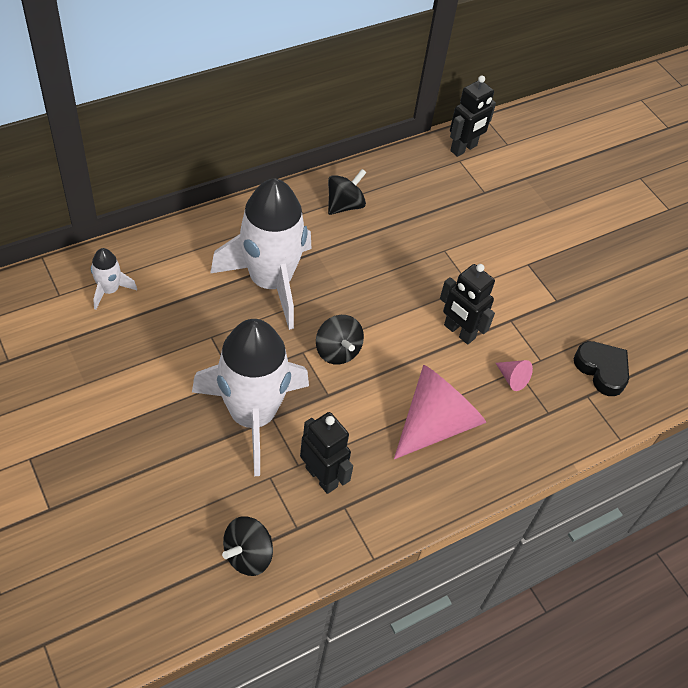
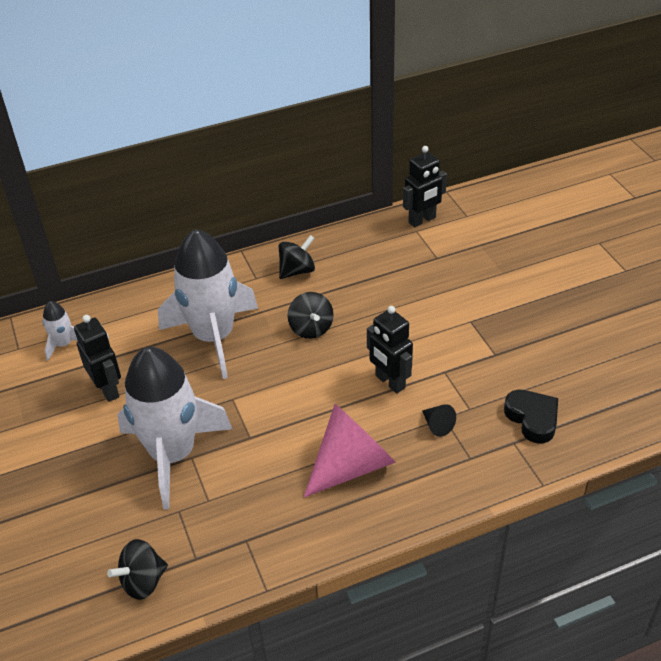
camera: 15 degrees right, 10 degrees down
black robot [300,412,353,494] -> black robot moved to [74,315,121,402]
black spinning top [316,315,364,365] -> black spinning top moved to [288,292,334,339]
pink cone [496,360,533,391] -> black cone [422,404,456,437]

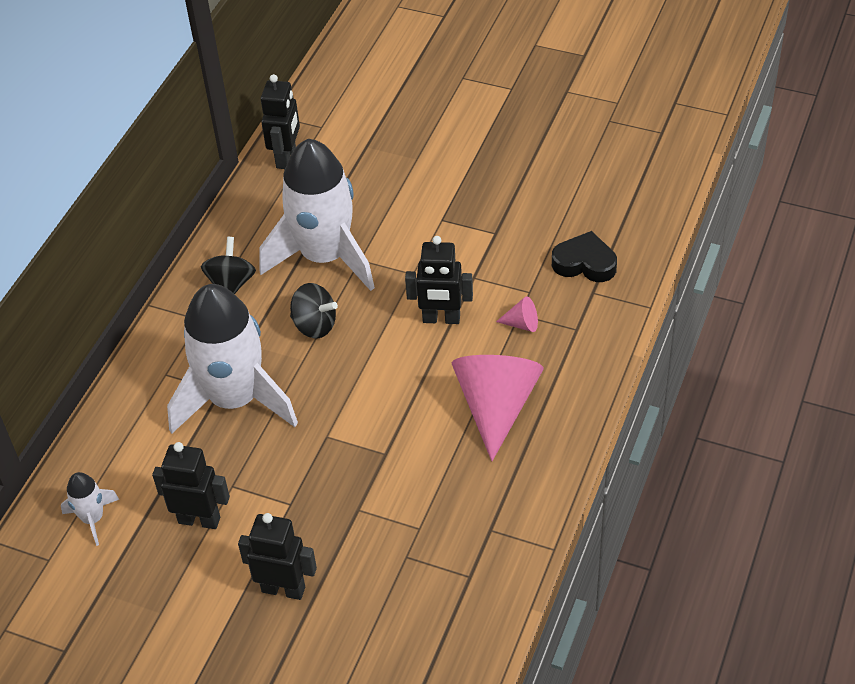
camera: 45 degrees left, 5 degrees up
black spinning top [107,539,168,600] -> none
white rocket [117,347,232,509] -> white rocket moved to [259,139,375,291]
black cone [422,404,456,437] -> pink cone [496,296,538,332]
none -> black robot [238,513,317,600]

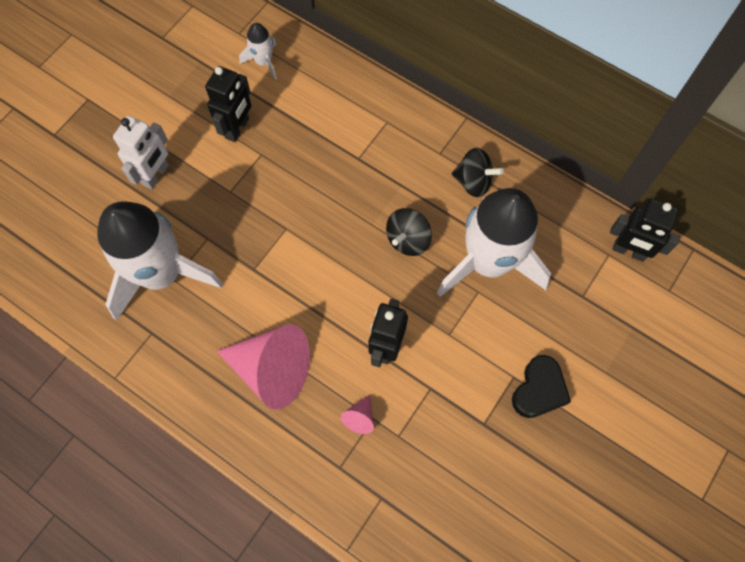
camera: 100 degrees right, 20 degrees up
white rocket [167,284,298,434] -> white rocket moved to [97,201,223,321]
black robot [238,513,317,600] -> white robot [113,116,169,189]
black heart [552,231,617,282] -> black heart moved to [512,355,571,418]

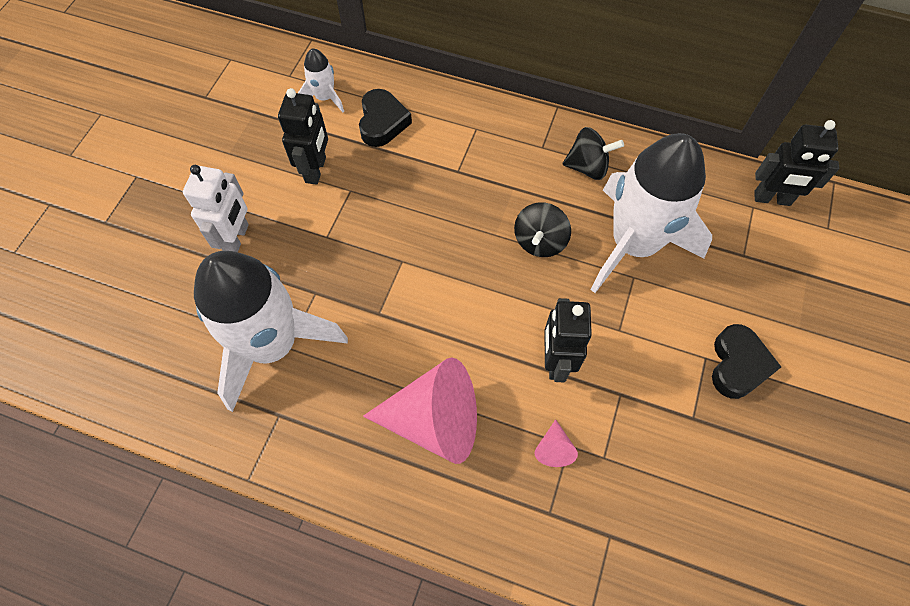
camera: 15 degrees left, 5 degrees down
none -> black heart [359,89,412,147]

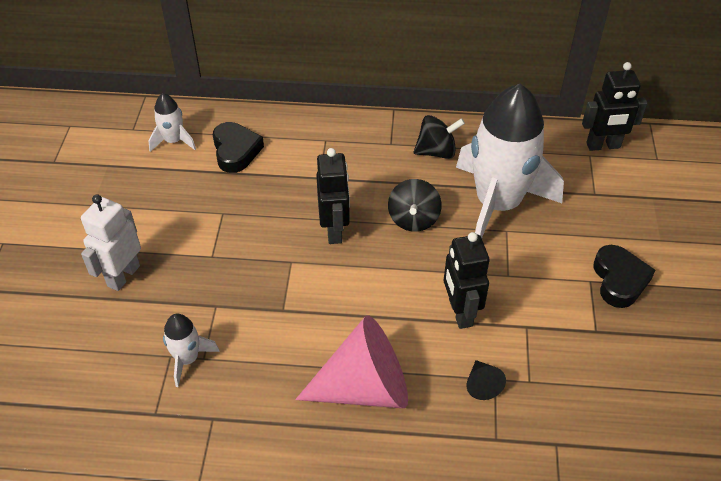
camera: 15 degrees left, 15 degrees down
white robot [183,165,249,252] -> white robot turned 150 degrees counterclockwise [81,194,141,291]
white rocket [194,251,348,412] -> white rocket [163,314,220,387], size x0.43
black robot [278,88,328,185] -> black robot moved to [316,148,350,244]
pink cone [534,419,578,467] -> black cone [467,360,506,400]

